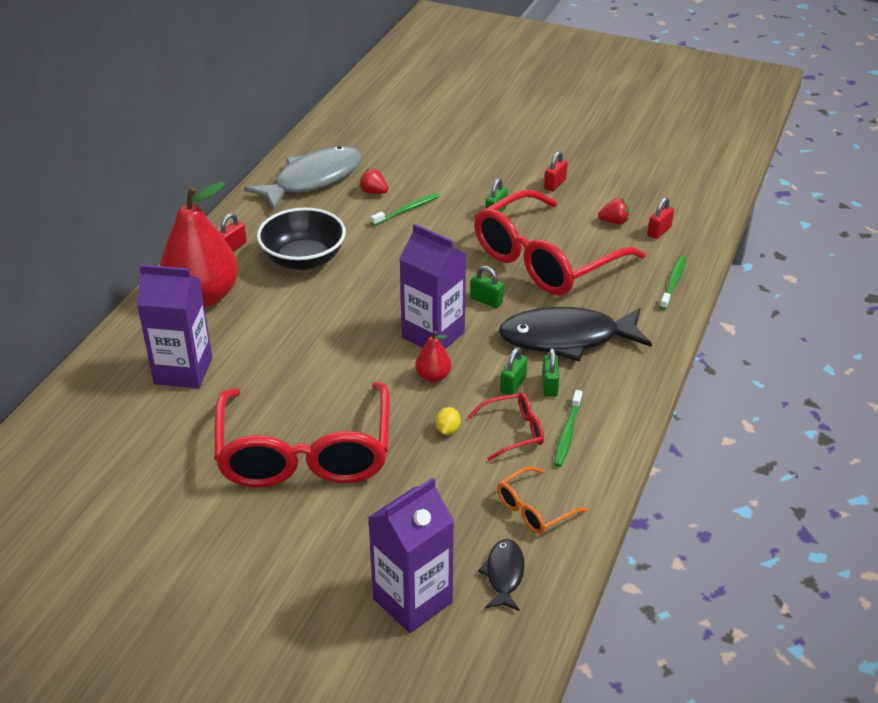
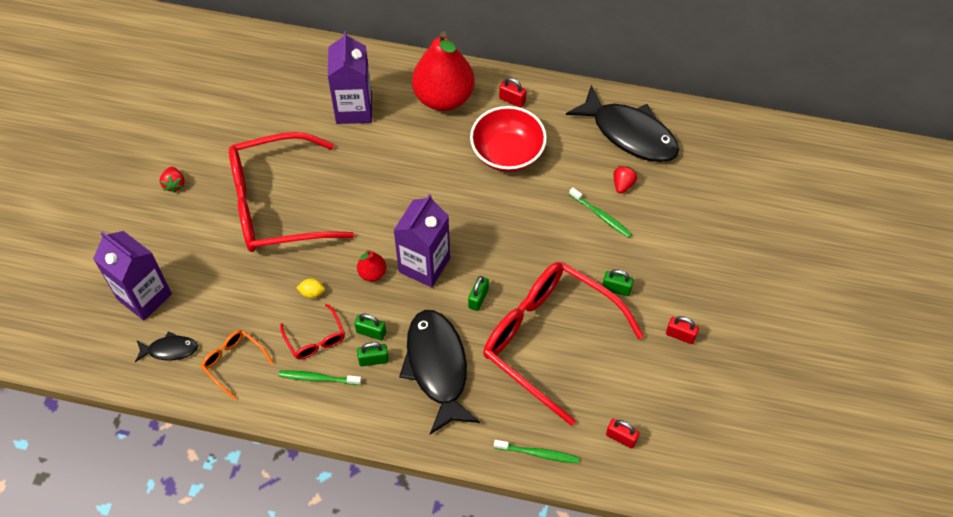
camera: 80 degrees right, 20 degrees up
grey fish [244,146,362,210] -> black fish [566,85,679,162]
black bowl [257,208,346,270] -> red bowl [470,106,547,172]
red strawberry [598,198,629,224] -> red strawberry moved to [160,166,185,193]

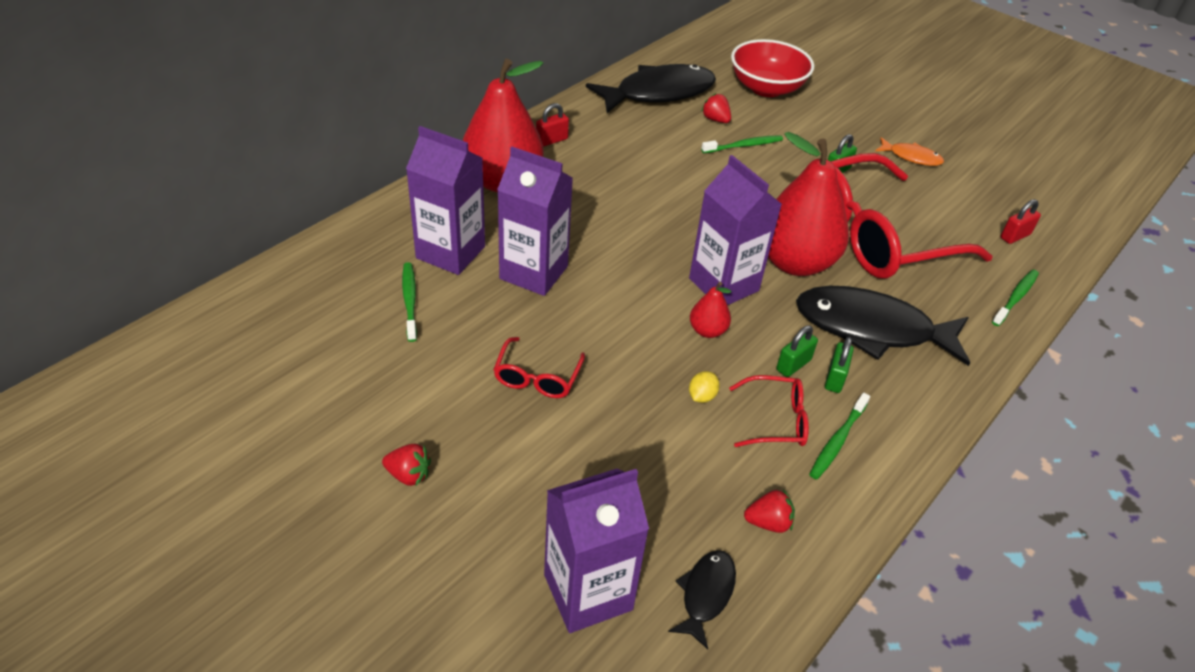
camera: 65 degrees left, 15 degrees down
orange glasses [201,330,274,399] -> red strawberry [744,489,795,533]
red glasses [229,132,354,252] -> red glasses [493,337,585,398], size x0.42
green padlock [468,276,489,311] -> red pear [768,132,849,276]
red bowl [470,106,547,172] -> red bowl moved to [731,39,814,97]
red padlock [666,316,699,344] -> orange fish [875,137,944,166]
none -> green toothbrush [402,262,417,342]
none -> purple carton [497,147,573,296]

